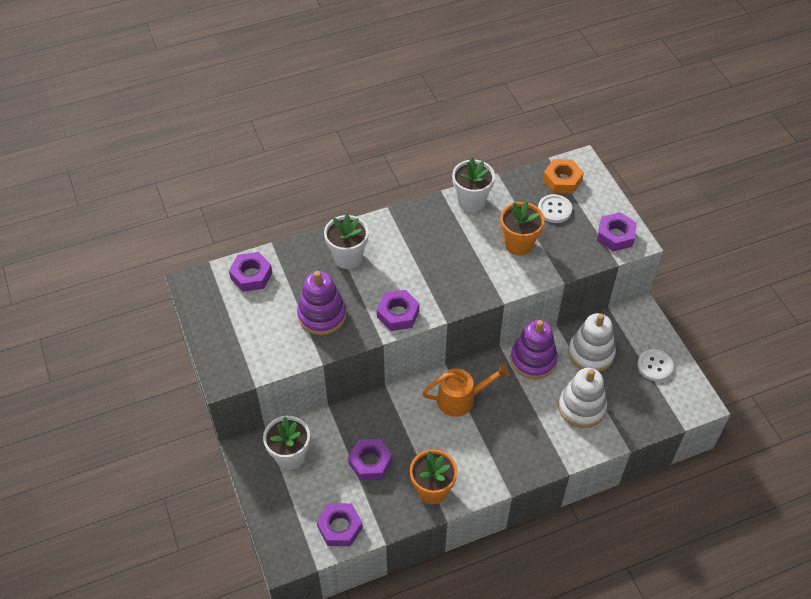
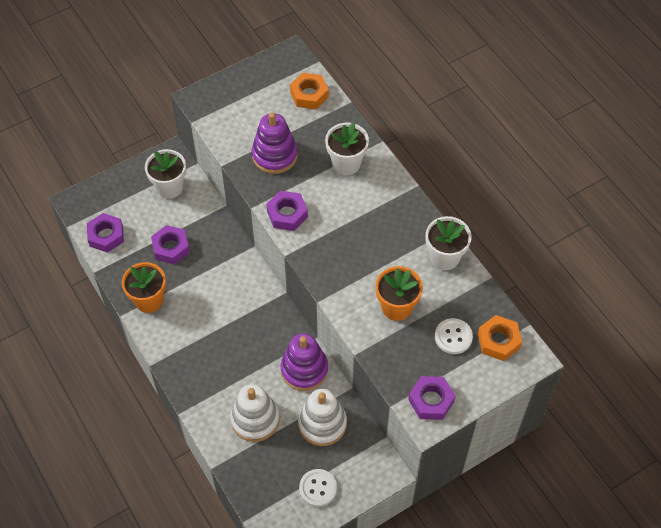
camera: 80 degrees right, 5 degrees up
purple nut [229,252,272,292] -> orange nut [290,73,329,109]
orange watering can [422,363,509,417] -> none

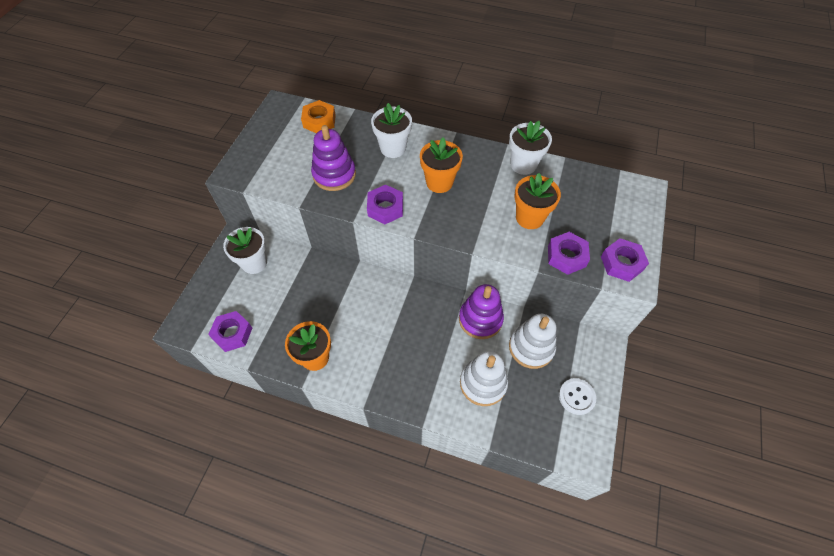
camera: 40 degrees left, 0 degrees up
purple nut [151,225,190,264] -> purple nut moved to [548,232,590,275]
white button [435,318,473,354] -> none
orange nut [478,315,522,361] -> none
none -> orange flower pot [420,137,463,193]

